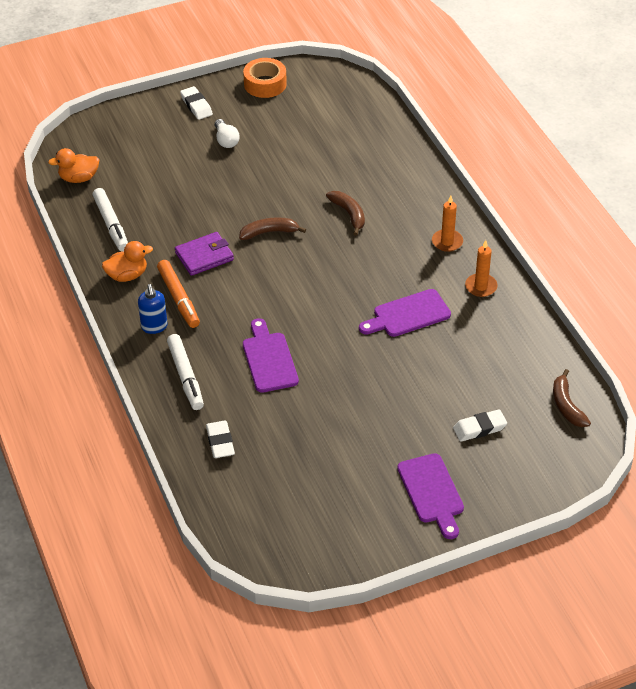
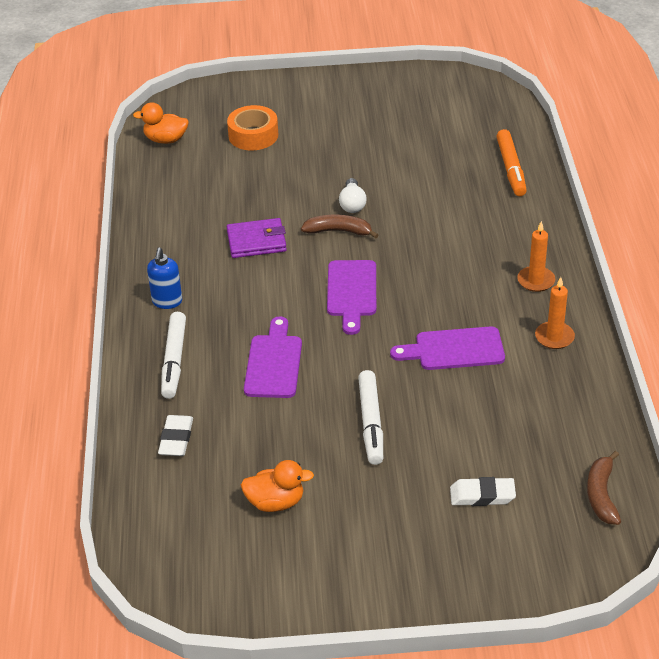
camera: 20 degrees right, 5 degrees down
white marker [93,188,128,251] -> white marker moved to [358,370,383,465]
orange duck [102,241,153,282] -> orange duck moved to [241,460,314,512]
orange marker [157,260,200,328] -> orange marker moved to [496,129,527,196]
white eraser [180,86,213,120] -> none
white light bulb [215,119,239,148] -> white light bulb moved to [339,178,367,213]
orange tape [243,58,287,98] -> orange tape moved to [227,105,278,150]
brown banana [326,191,365,236] -> none
purple cutting board [397,453,464,539] -> purple cutting board moved to [327,260,376,335]

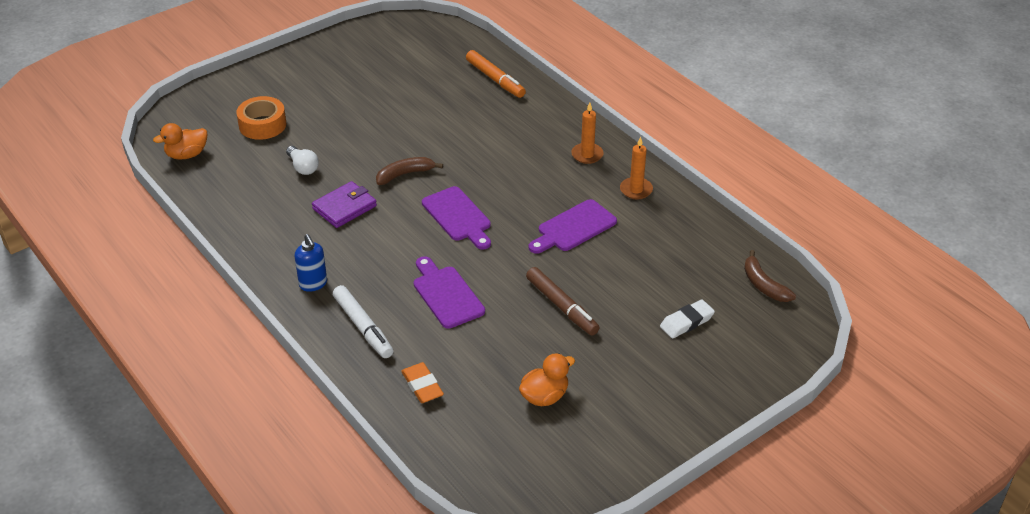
camera: 35 degrees left, 0 degrees up
white eraser [158,415,193,456] -> orange eraser [401,362,444,403]
white light bulb [339,178,367,213] -> white light bulb moved to [286,146,319,175]
white marker [358,370,383,465] -> brown marker [526,267,599,336]

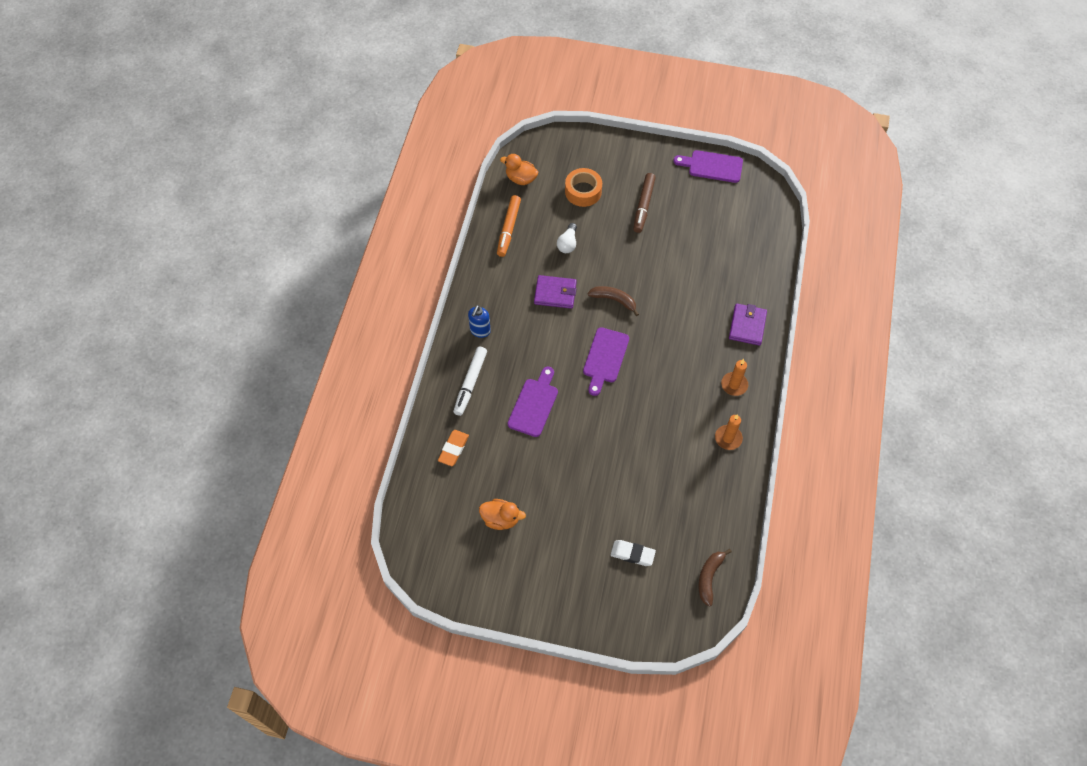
camera: 50 degrees right, 20 degrees up
orange marker [466,50,526,98] -> orange marker moved to [497,195,521,257]
brown marker [526,267,599,336] -> brown marker moved to [633,173,656,233]
purple cutting board [529,199,617,254] -> purple cutting board moved to [673,150,743,183]
none -> purple wallet [729,304,767,346]

